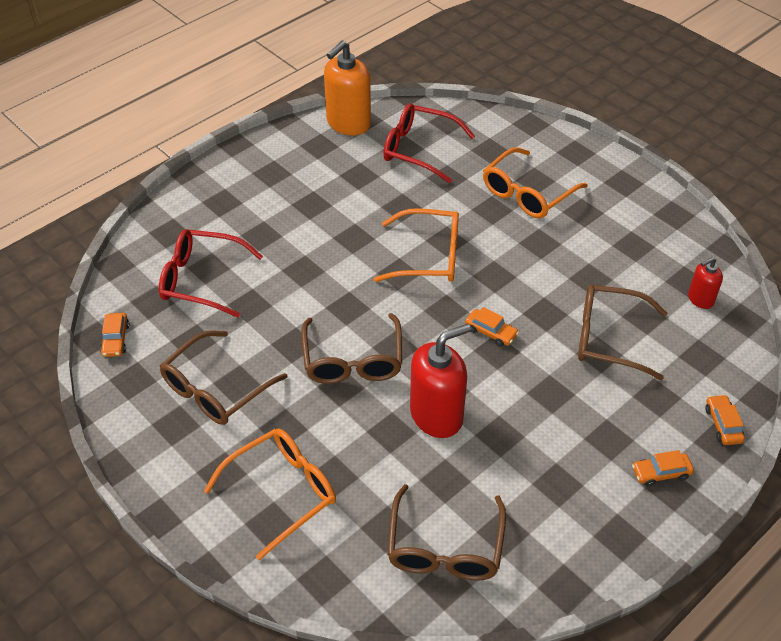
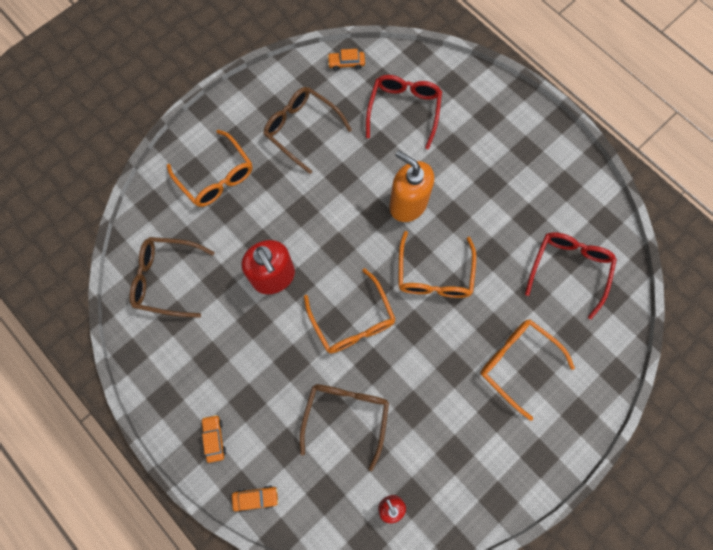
camera: 90 degrees right, 25 degrees up
brown glasses [301,313,402,384] -> none
orange soap dispenser [324,40,371,135] -> orange soap dispenser moved to [390,150,434,222]
orange car [465,307,519,347] -> orange glasses [304,268,396,354]

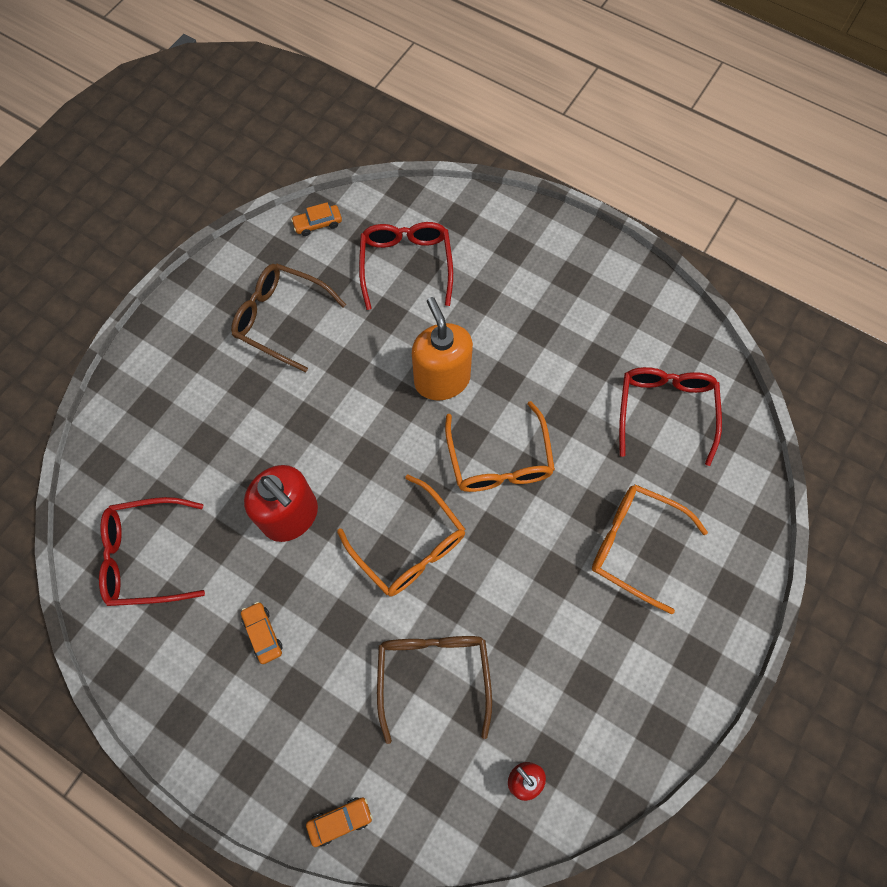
camera: 15 degrees left, 5 degrees down
brown glasses [129,237,215,318] -> red glasses [99,497,205,606]
orange glasses [167,130,252,207] -> none
orange car [201,415,226,463] -> orange car moved to [241,602,283,664]
orange soap dispenser [390,150,434,222] -> orange soap dispenser turned 45 degrees clockwise [412,297,473,401]

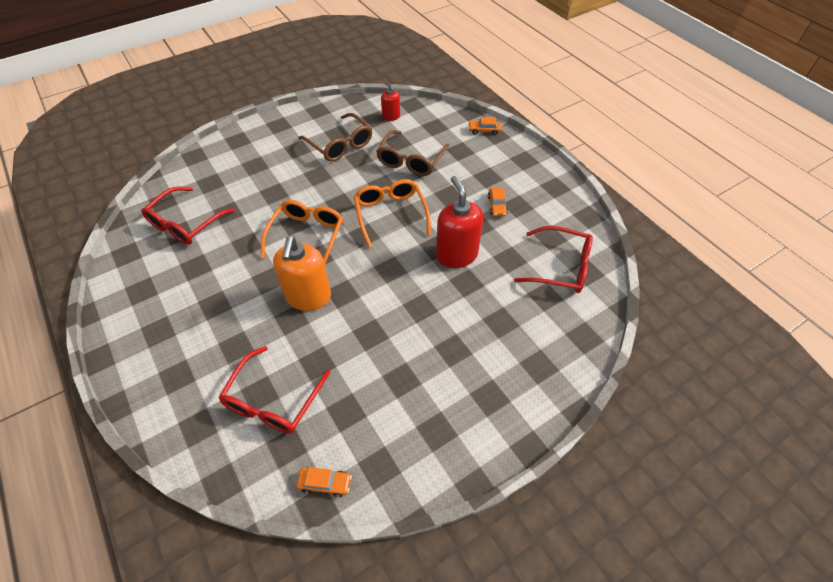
camera: 155 degrees left, 15 degrees down
brown glasses [231,263,346,372] -> brown glasses moved to [298,113,372,162]
orange glasses [592,484,708,614] -> none

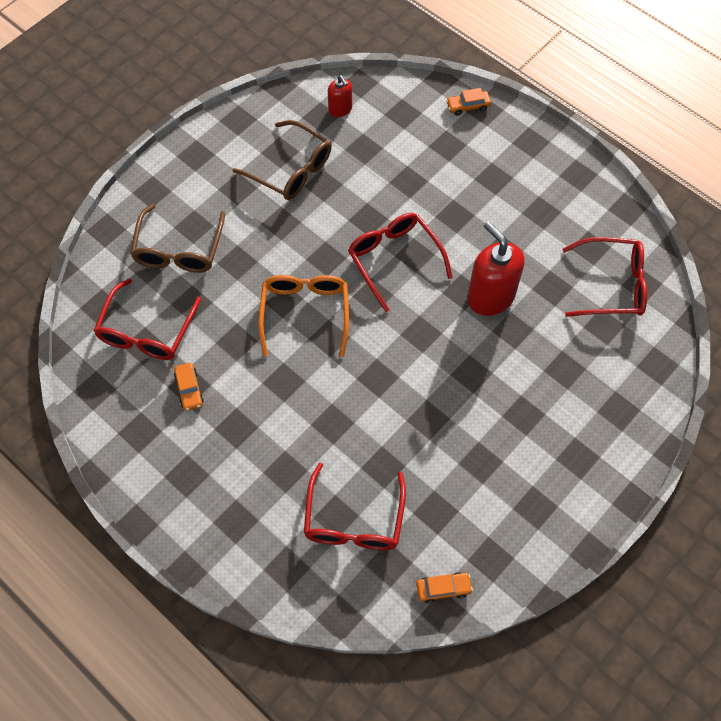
camera: 15 degrees left, 10 degrees up
orange soap dispenser [273,236,331,311] -> none
orange glasses [354,179,431,248] -> red glasses [348,213,453,312]
brown glasses [376,130,450,176] -> brown glasses moved to [130,204,225,273]
orange car [488,188,508,216] -> orange car moved to [174,363,204,411]

